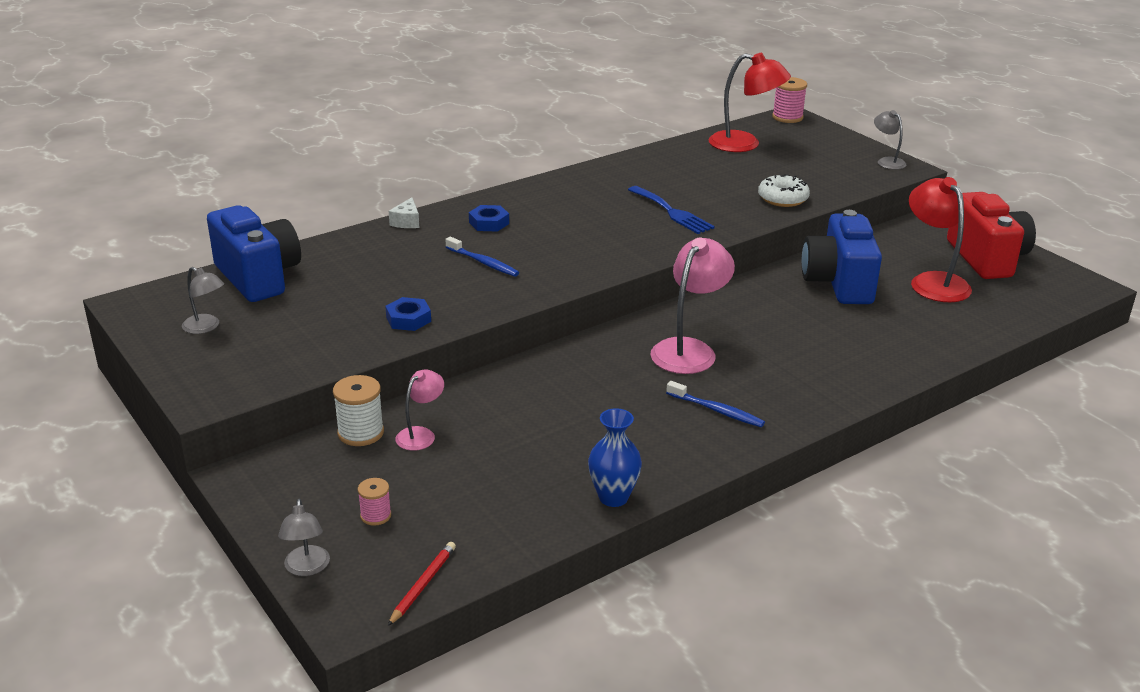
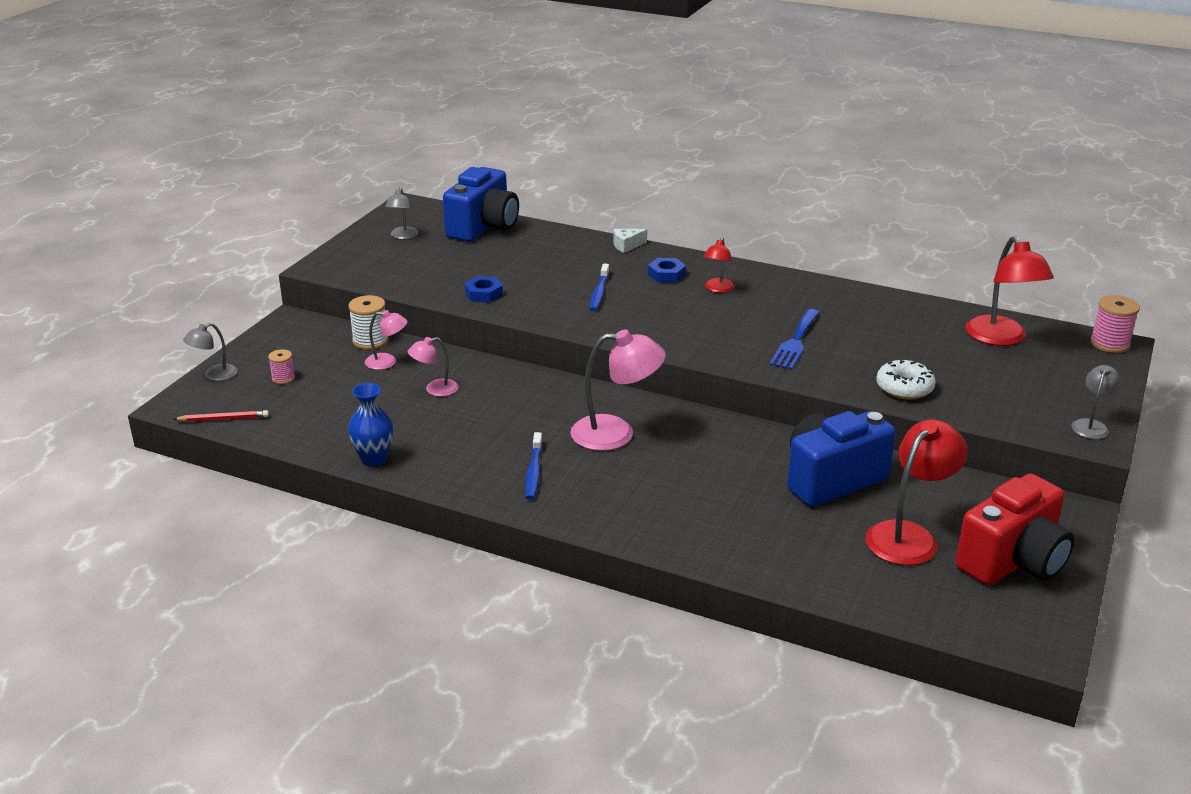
camera: 60 degrees right, 0 degrees up
none -> pink lamp [408,337,459,396]
none -> red lamp [704,237,735,293]

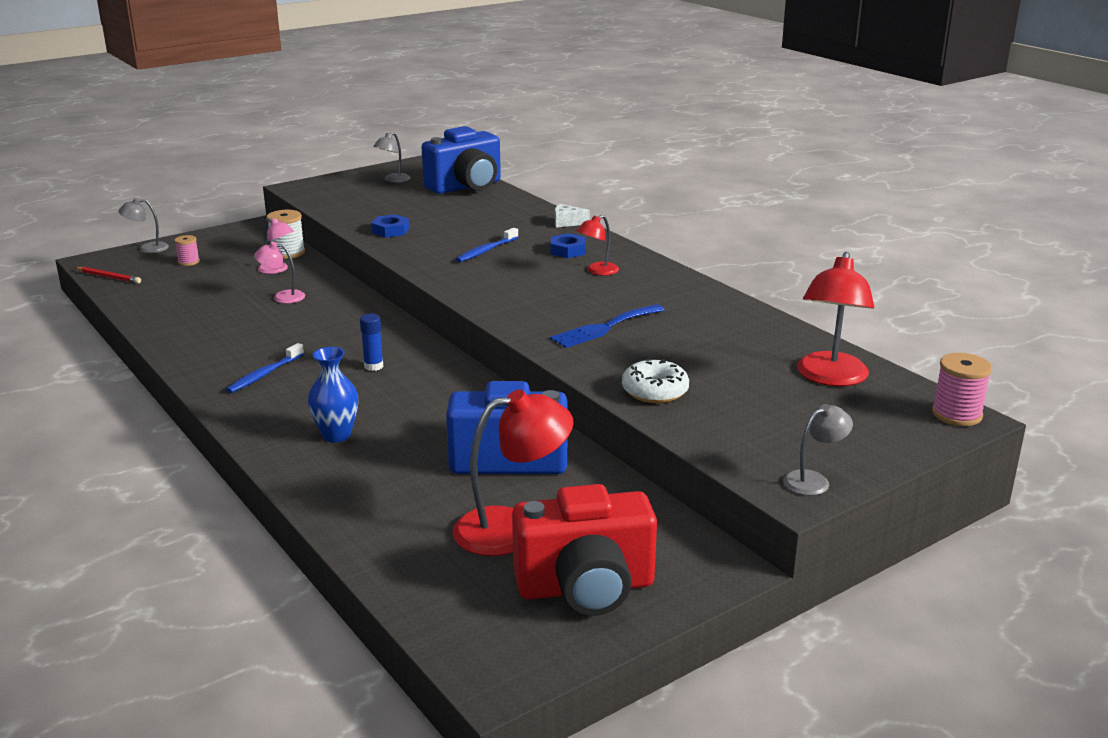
camera: 30 degrees right, 5 degrees down
blue vase [348,383,393,467] -> blue vase moved to [308,347,358,443]
pink lamp [570,329,666,451] -> blue glue stick [360,313,383,371]

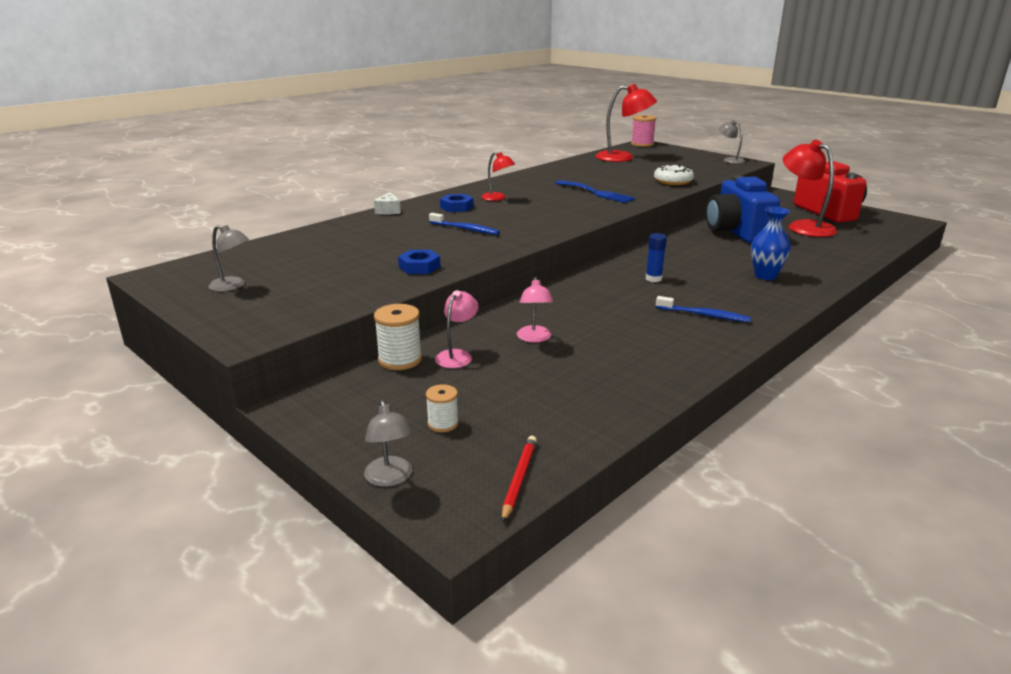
camera: 100 degrees left, 0 degrees up
pink spool [174,235,200,266] -> white spool [426,384,459,432]
blue camera [422,126,501,194] -> none

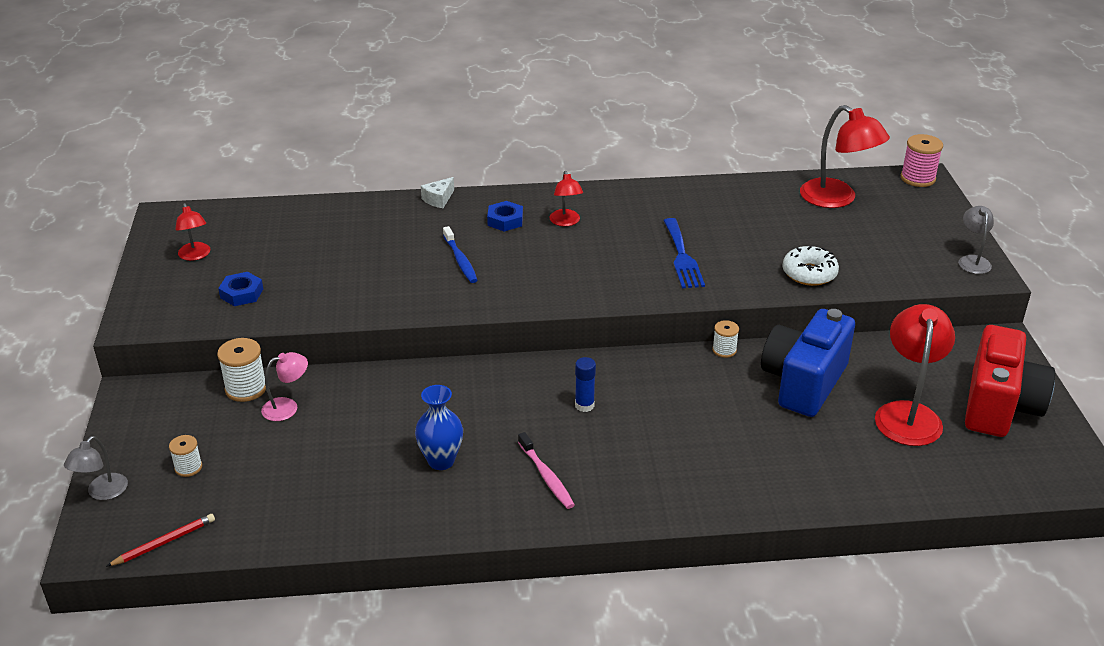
camera: 40 degrees right, 10 degrees up
grey lamp [208,225,249,292] -> red lamp [175,203,210,261]
blue nut [398,250,440,274] -> blue nut moved to [218,272,263,306]
pink lamp [517,277,553,343] -> none
blue toothbrush [656,296,751,322] -> pink toothbrush [518,432,575,509]
blue vase [751,207,791,280] -> blue vase moved to [415,385,463,470]
none -> white spool [712,320,739,358]

